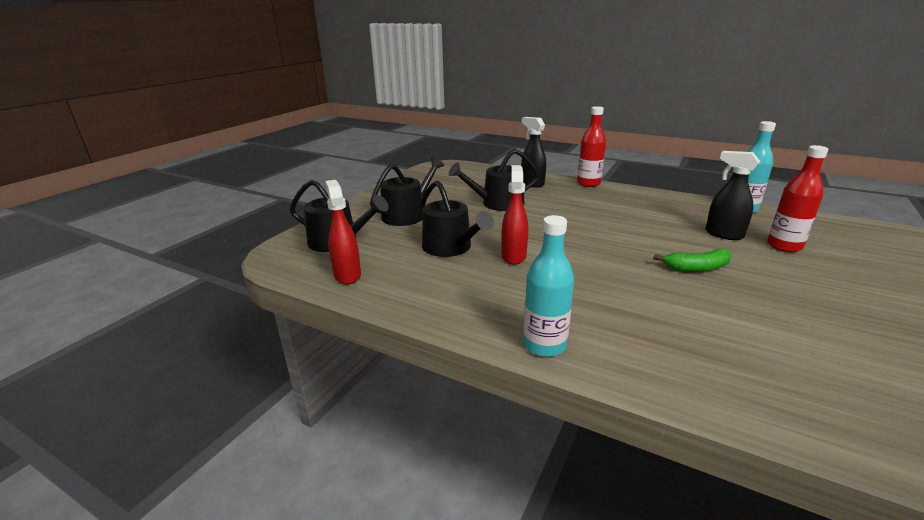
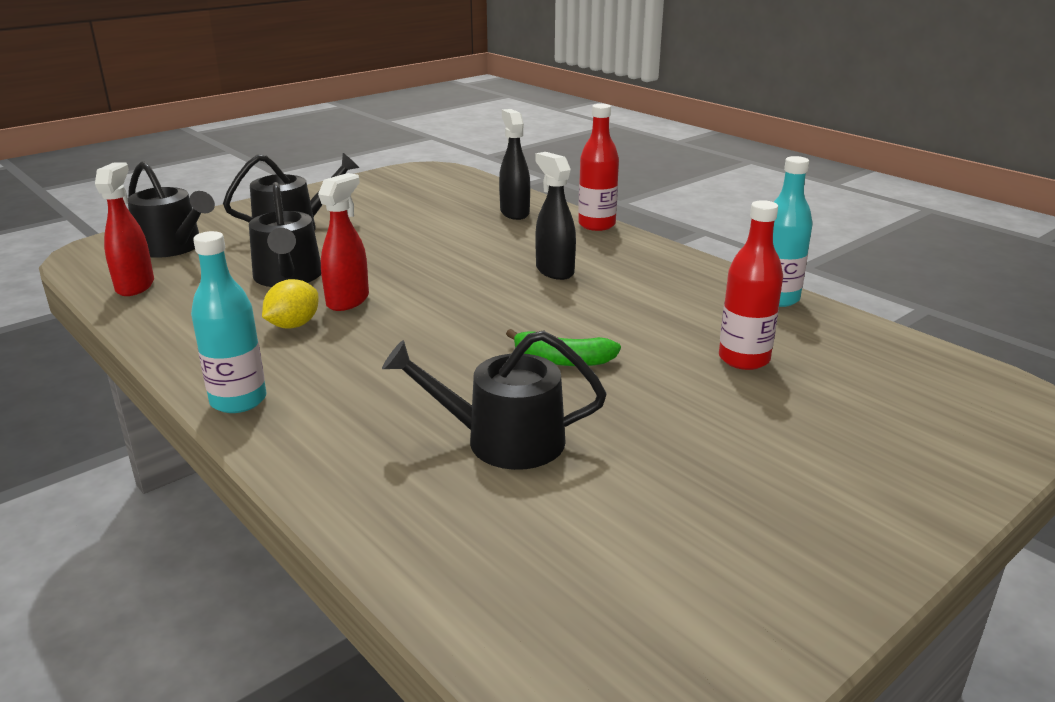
camera: 20 degrees right, 0 degrees up
black watering can [449,149,539,211] -> black watering can moved to [382,330,606,470]
black spray bottle [706,151,760,240] -> black spray bottle moved to [535,152,576,280]
none -> yellow lemon [262,279,319,329]

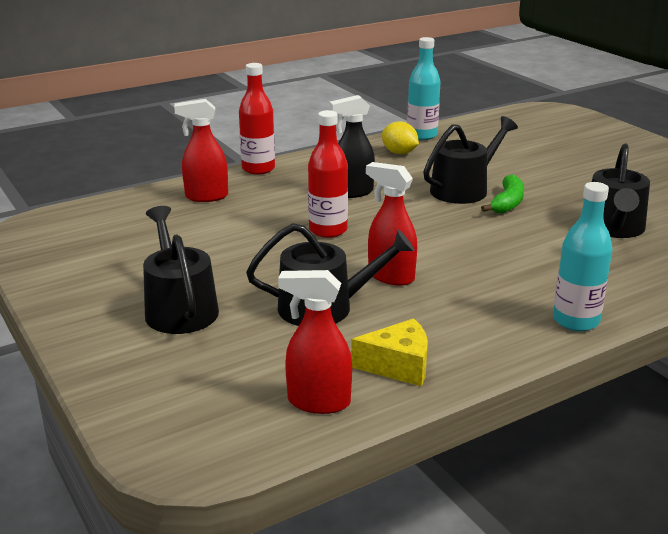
camera: 80 degrees left, 0 degrees up
black watering can [128,161,215,258] -> black watering can moved to [423,116,518,204]
yellow lemon [262,279,319,329] -> yellow lemon moved to [382,121,419,154]
black spray bottle [499,109,530,220] -> red spray bottle [174,99,228,202]
red bottle [719,200,783,370] -> red bottle moved to [308,110,348,238]
none -> yellow cheese [351,319,428,386]

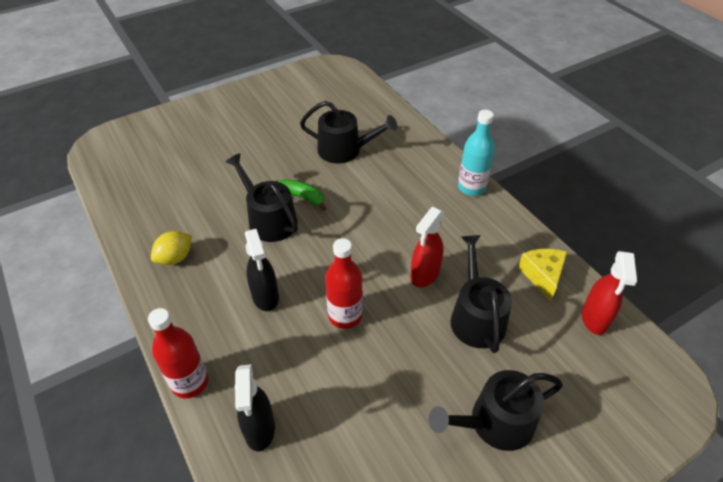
camera: 90 degrees left, 20 degrees up
red spray bottle [174,99,228,202] -> black spray bottle [235,364,275,452]
turquoise bottle [407,37,440,140] -> none

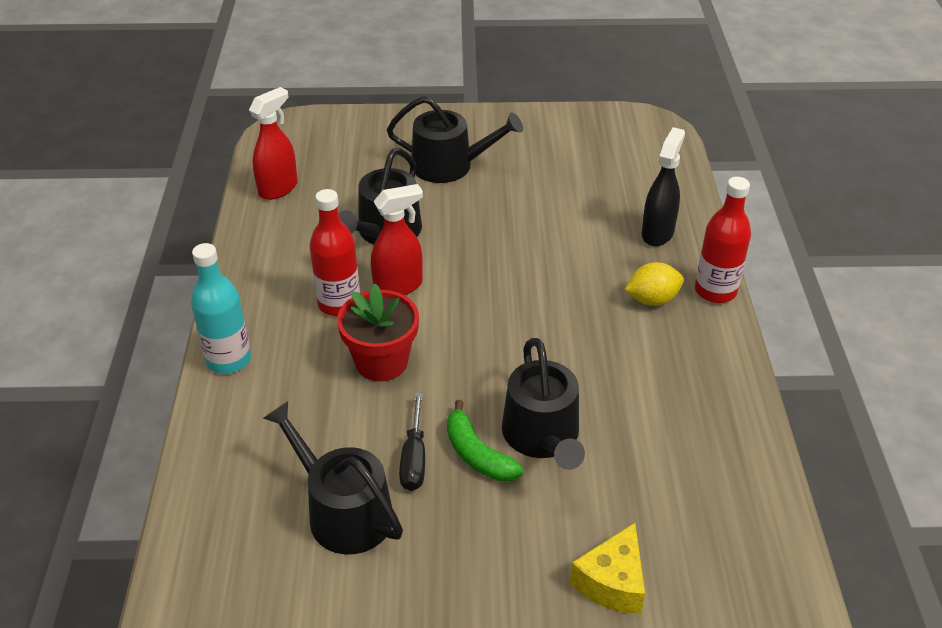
camera: 150 degrees left, 5 degrees down
yellow lemon [151,231,192,265] -> yellow lemon moved to [624,262,684,306]
black spray bottle [245,229,279,311] -> none
red bottle [325,238,363,329] -> red bottle moved to [310,189,360,316]
yellow cheese [518,249,567,301] -> yellow cheese moved to [570,523,645,614]
none -> red flower pot [337,283,419,381]
none -> black screwdriver [399,393,425,491]

